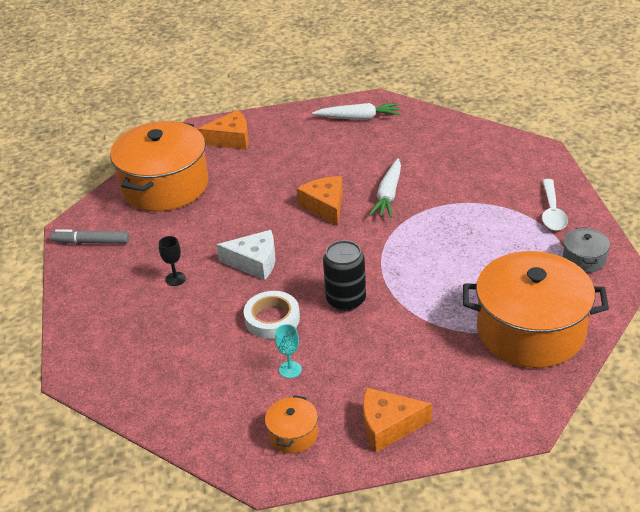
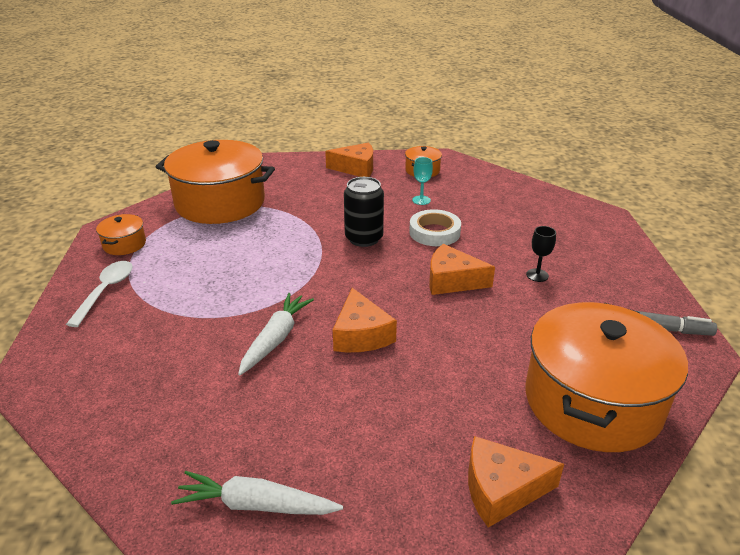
camera: 175 degrees left, 5 degrees down
white cheese [216,230,276,280] -> orange cheese [429,244,495,295]
grey pot [563,227,610,273] -> orange pot [96,214,146,255]

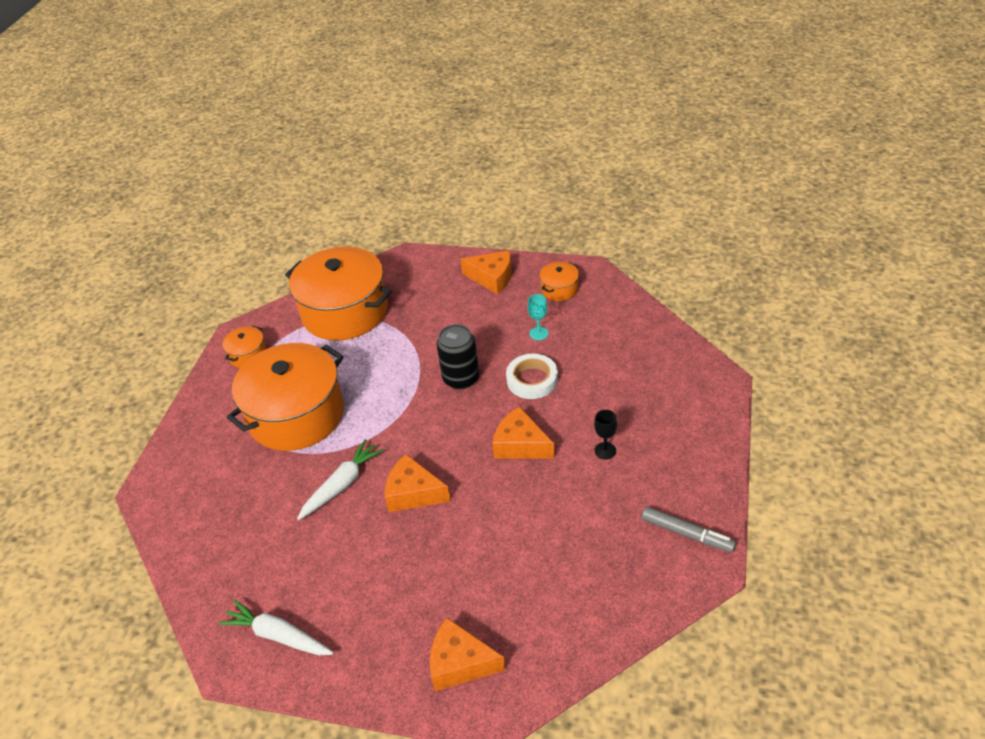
camera: 20 degrees right, 10 degrees up
white spoon [66,261,133,327] -> none
orange cheese [333,288,397,352] -> orange cheese turned 105 degrees clockwise [385,454,451,512]
orange pot [526,302,688,452] -> orange pot moved to [227,343,344,451]

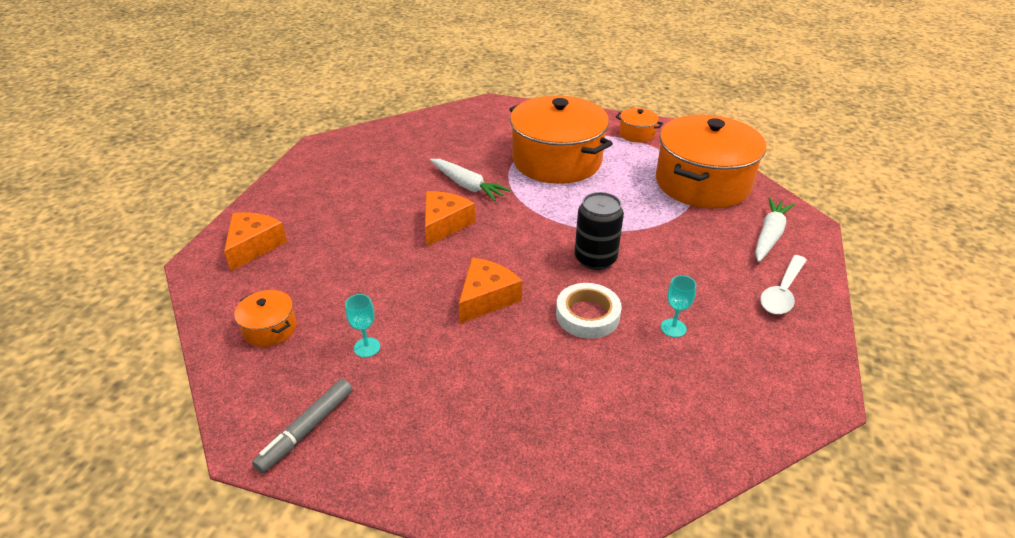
camera: 90 degrees right, 5 degrees down
white carrot [218,600,334,655] -> white carrot moved to [755,198,794,262]
orange cheese [460,251,512,294] -> white spoon [760,255,807,314]
orange pot [539,262,579,301] -> orange pot moved to [234,290,297,347]
black goblet [594,410,617,460] -> none
none -> turquoise goblet [345,294,380,357]

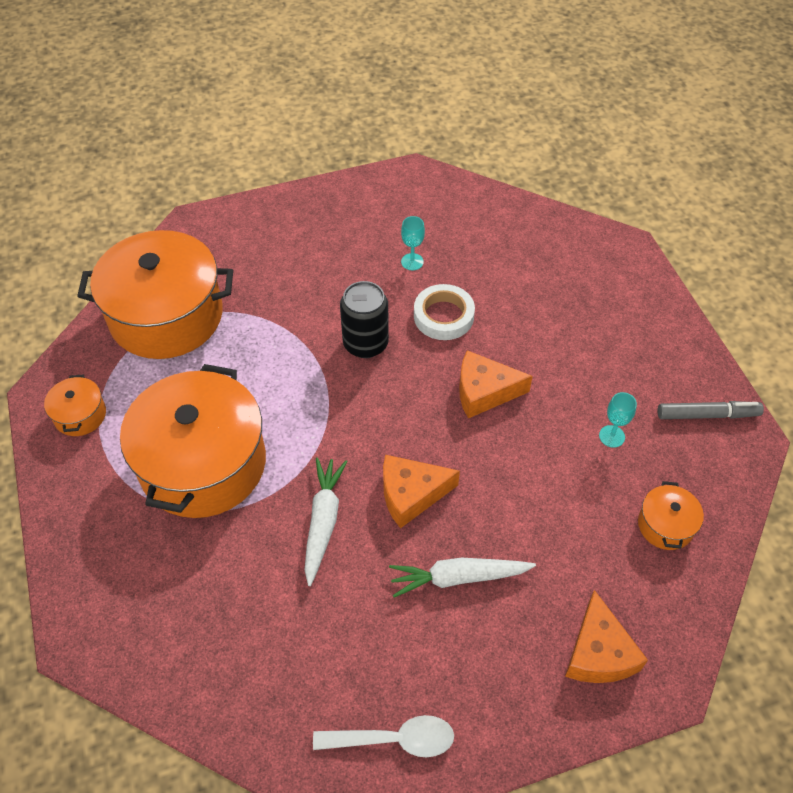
camera: 125 degrees left, 15 degrees up
orange cheese [224,212,287,271] -> orange cheese turned 75 degrees counterclockwise [565,590,648,683]
white carrot [755,198,794,262] -> white carrot moved to [389,558,536,597]
white spoon [760,255,807,314] -> white spoon moved to [313,715,454,757]

